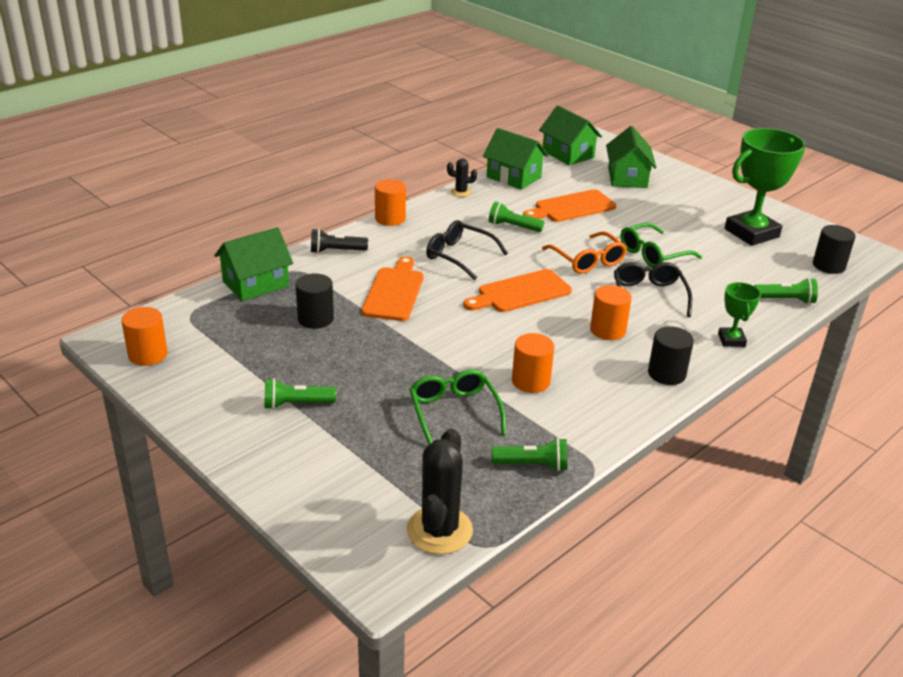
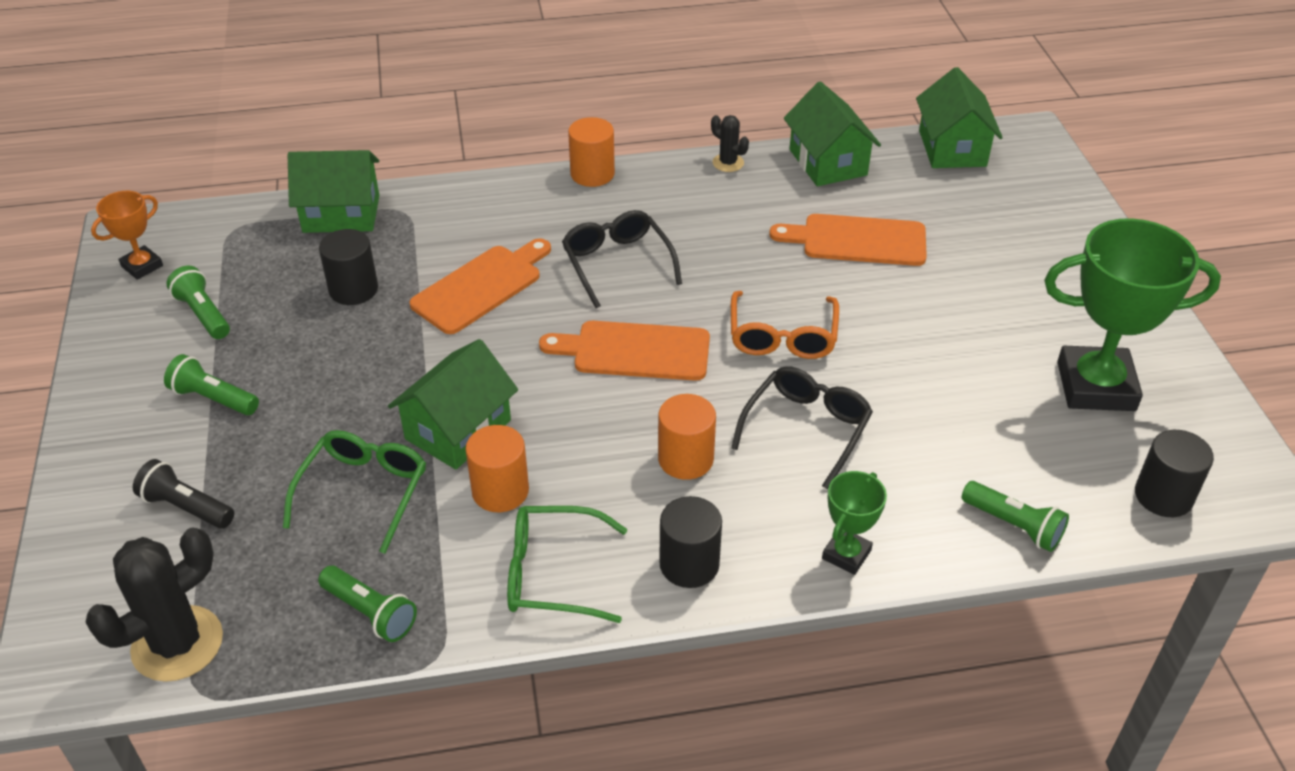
camera: 35 degrees right, 10 degrees up
orange cylinder [121,307,168,366] -> orange trophy [91,191,163,280]
black flashlight [311,229,368,254] -> black flashlight moved to [133,459,234,529]
green flashlight [489,201,544,232] -> green flashlight moved to [167,266,230,339]
green house [606,126,657,188] -> green house moved to [388,339,518,469]
green glasses [621,223,702,267] -> green glasses moved to [507,506,627,623]

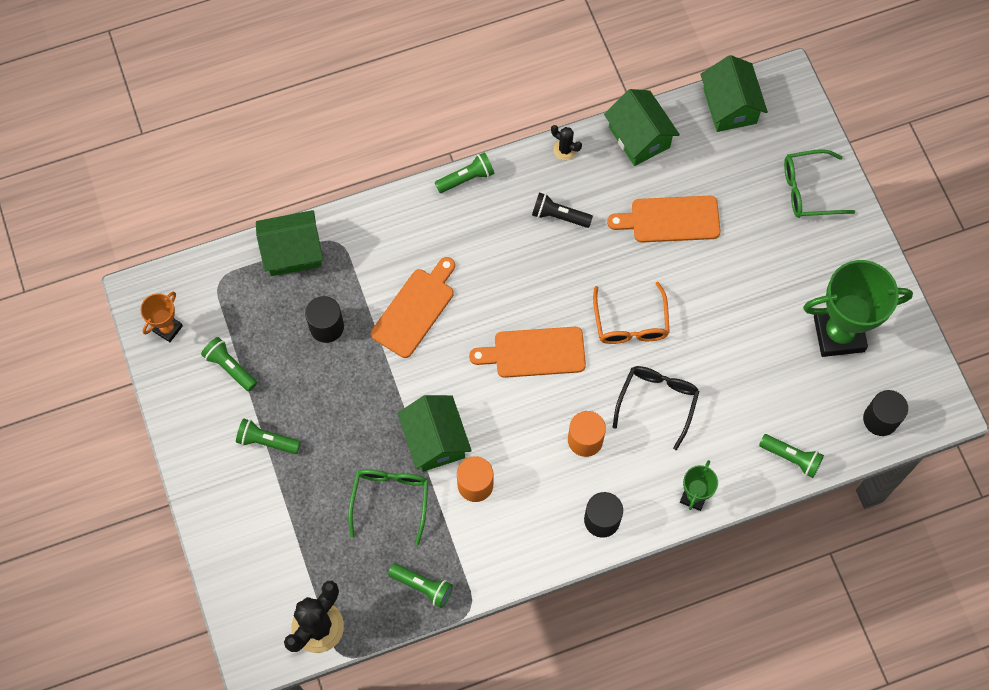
camera: 10 degrees left, 25 degrees up
black flashlight [133,459,234,529] -> black flashlight moved to [532,192,593,228]
green house [388,339,518,469] -> green house turned 45 degrees counterclockwise [398,395,472,472]
green glasses [507,506,627,623] -> green glasses moved to [784,149,855,218]
black glasses [562,210,682,308] -> none
orange cylinder [568,117,615,187] -> green flashlight [435,152,494,193]

